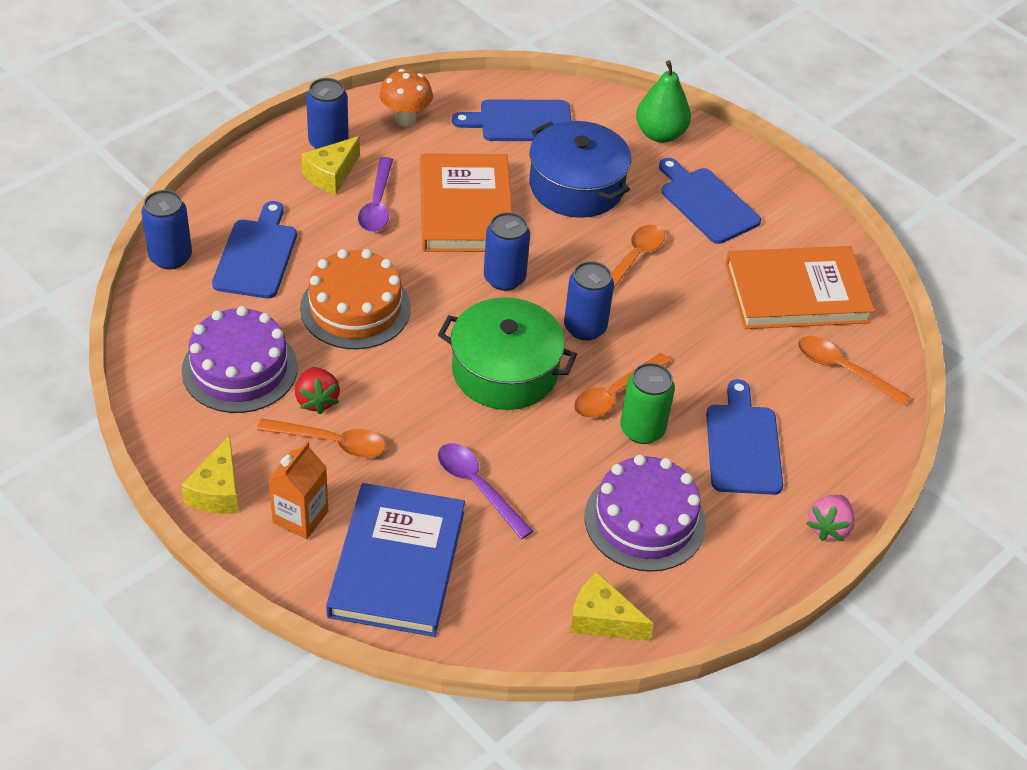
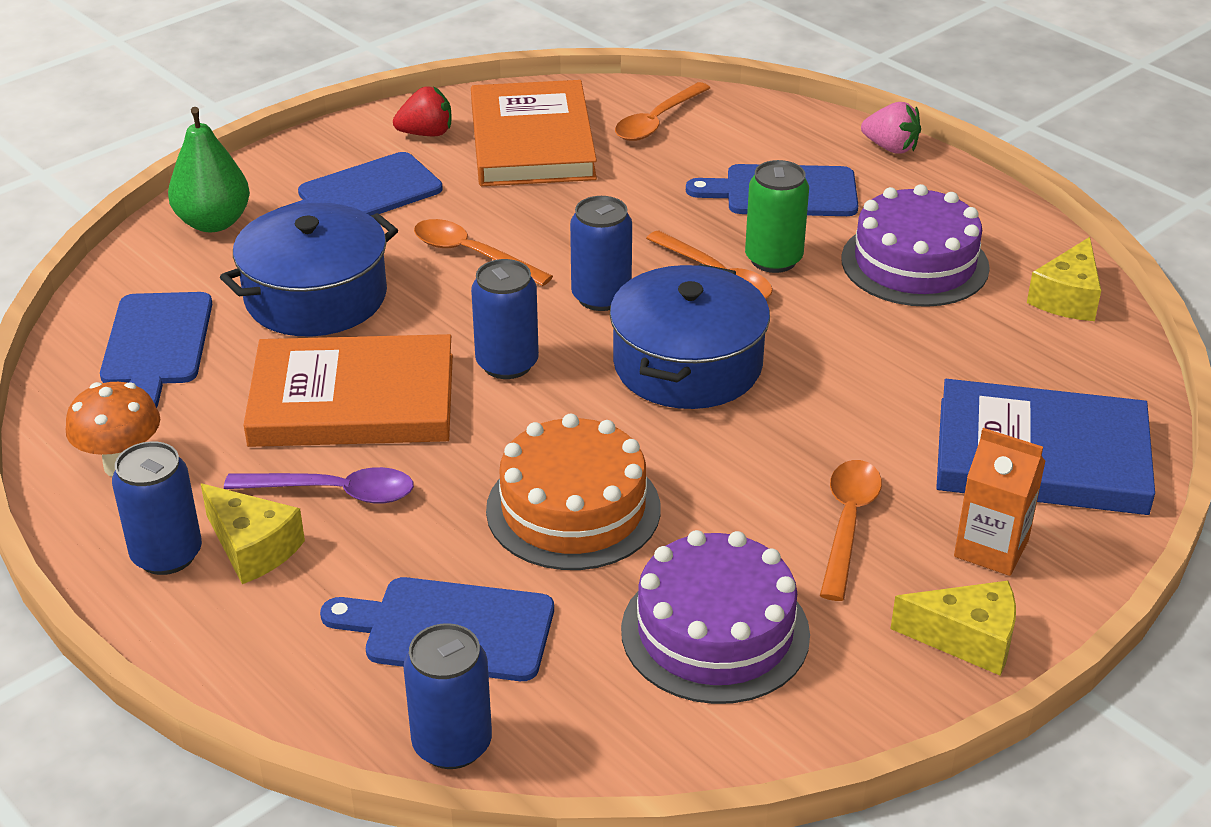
camera: 85 degrees left, 10 degrees down
red strawberry [295,367,340,414] -> red strawberry moved to [393,86,451,136]
green pot [438,297,577,410] -> blue pot [610,264,770,409]
purple spoon [438,443,533,539] -> none

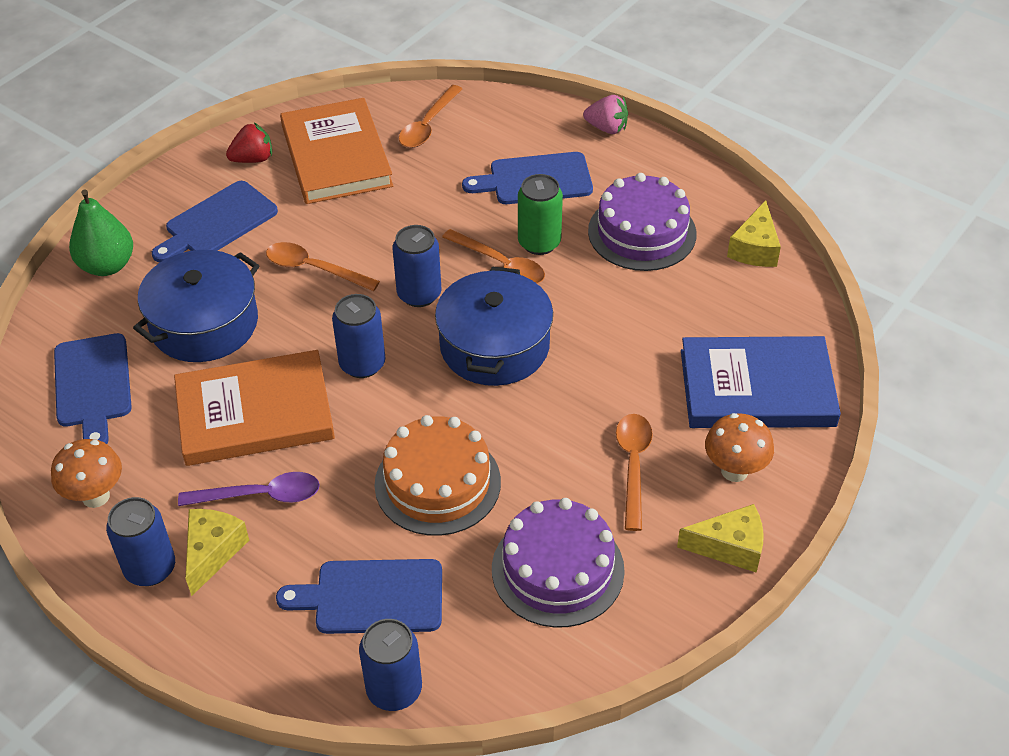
camera: 10 degrees left, 10 degrees up
yellow cheese [201,483,305,584] -> yellow cheese turned 105 degrees counterclockwise [185,509,249,596]
orange carton [954,428,1046,576] -> orange mushroom [705,413,774,482]

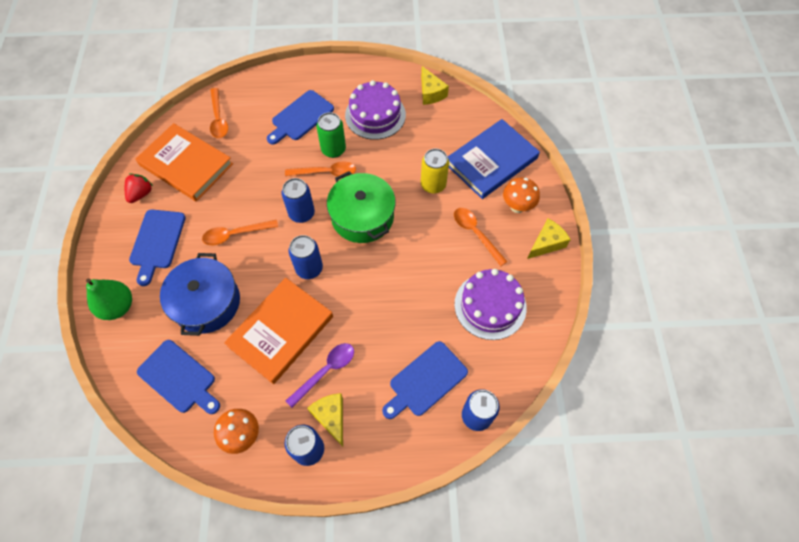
camera: 40 degrees left, 15 degrees up
orange cake [374,415,501,536] -> none
blue pot [435,267,553,386] -> green pot [327,171,396,243]
pink strawberry [583,95,628,134] -> none
none -> yellow can [421,149,449,194]

